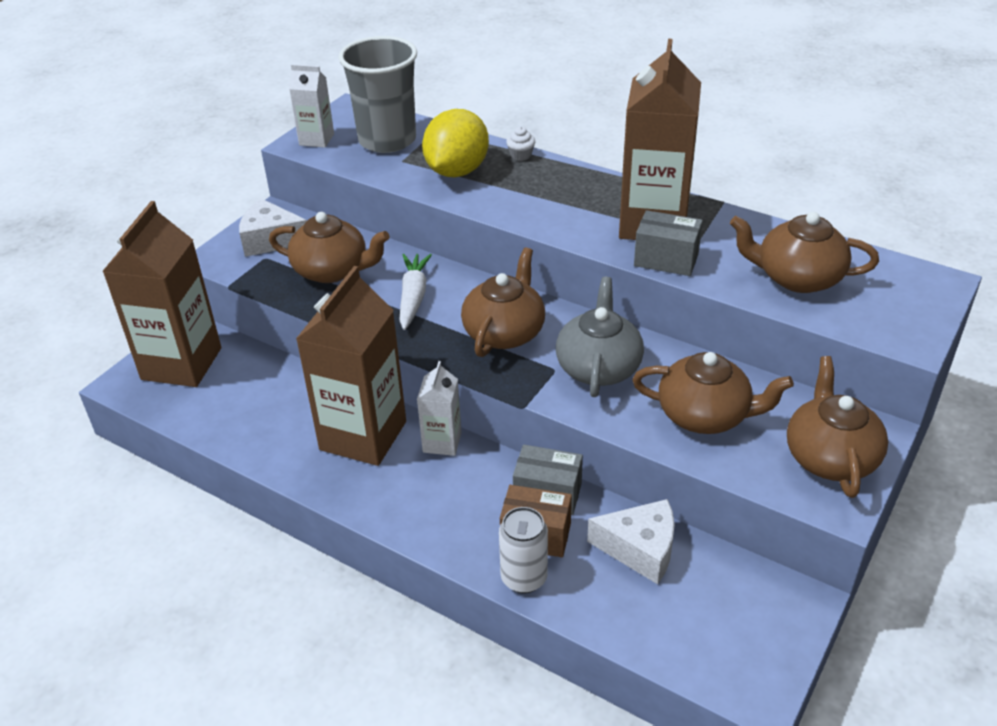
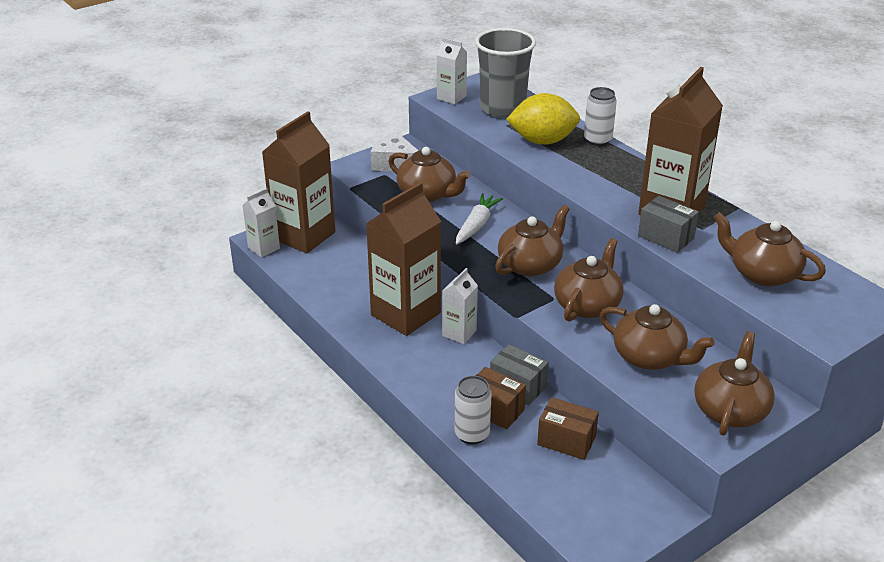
camera: 20 degrees right, 5 degrees down
yellow lemon [422,109,489,177] -> yellow lemon turned 45 degrees clockwise [506,93,580,145]
white cupcake [506,127,535,161] -> white can [584,87,617,146]
grey teapot [556,277,644,397] -> brown teapot [554,238,624,322]
white cheese [587,499,675,584] -> brown box [537,397,599,460]
none -> white carton [242,188,280,257]

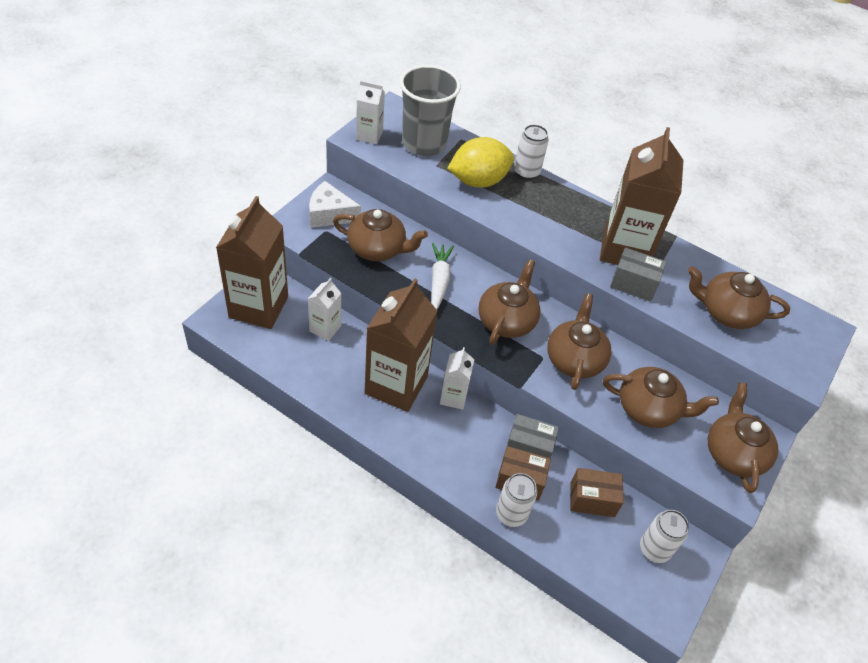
camera: 25 degrees left, 15 degrees up
white carton [242,188,280,257] -> white carton moved to [308,278,341,341]
none -> white can [640,510,689,563]

